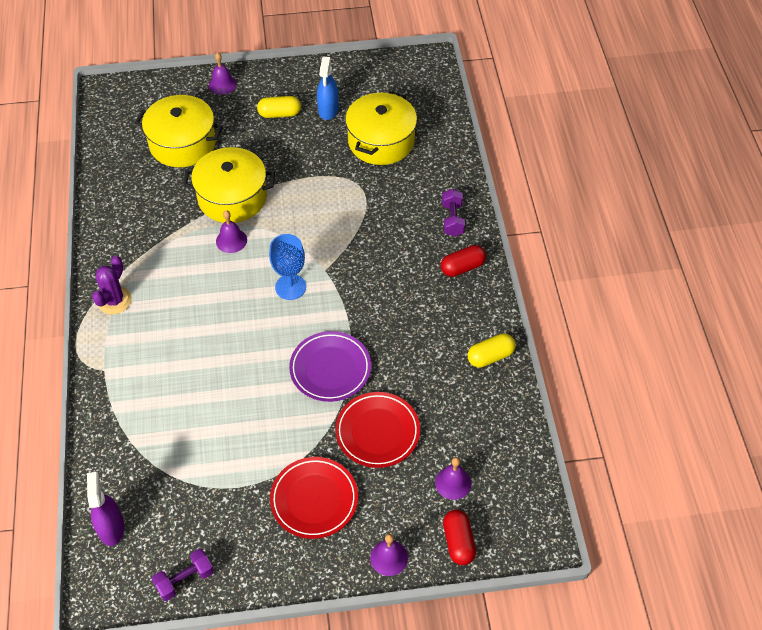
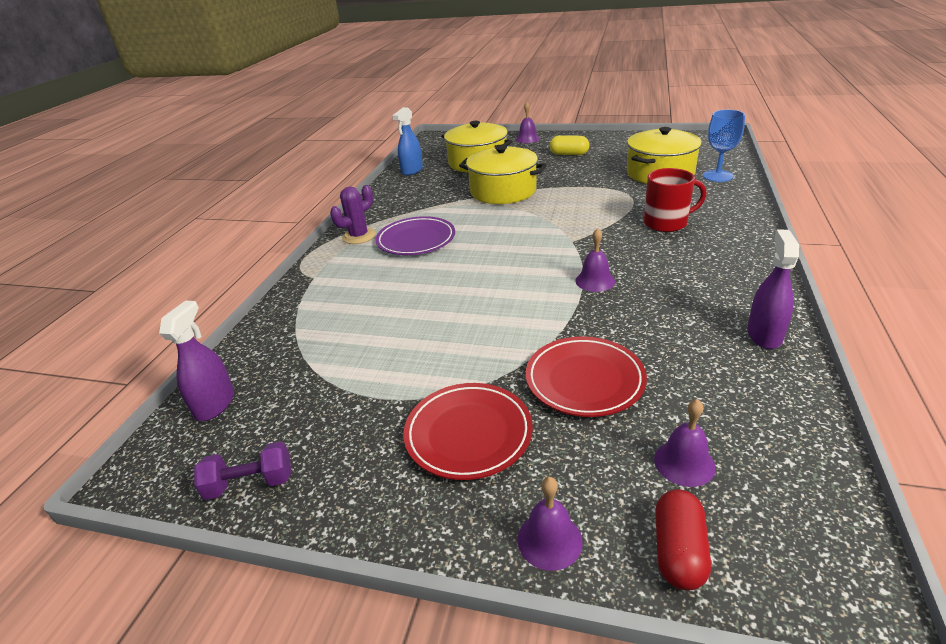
camera: 25 degrees right, 20 degrees down
purple bell [216,210,247,253] -> purple bell moved to [575,228,615,292]
blue goblet [269,234,306,300] -> blue goblet moved to [703,110,745,182]
purple plate [289,331,371,402] -> purple plate moved to [375,216,455,255]
blue spray bottle [317,57,338,120] -> blue spray bottle moved to [392,107,423,175]
red capsule [441,245,486,277] -> none
purple dumbbell [442,189,465,237] -> none
yellow capsule [468,333,516,368] -> purple spray bottle [747,229,799,349]
none -> red mug [644,168,707,232]

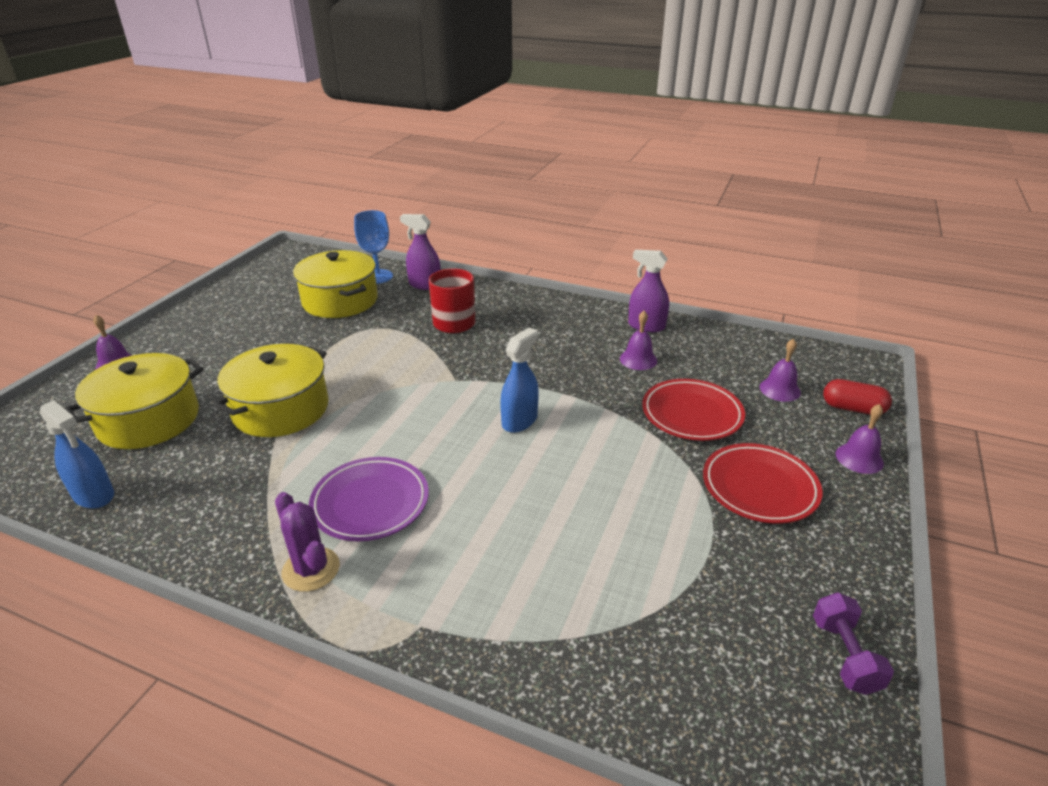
camera: 85 degrees left, 0 degrees up
purple spray bottle [159,301,234,421] -> purple spray bottle moved to [400,214,441,290]
yellow capsule [550,135,589,155] -> none
purple bell [575,228,615,292] -> purple bell moved to [620,311,657,370]
none -> blue spray bottle [500,328,539,433]

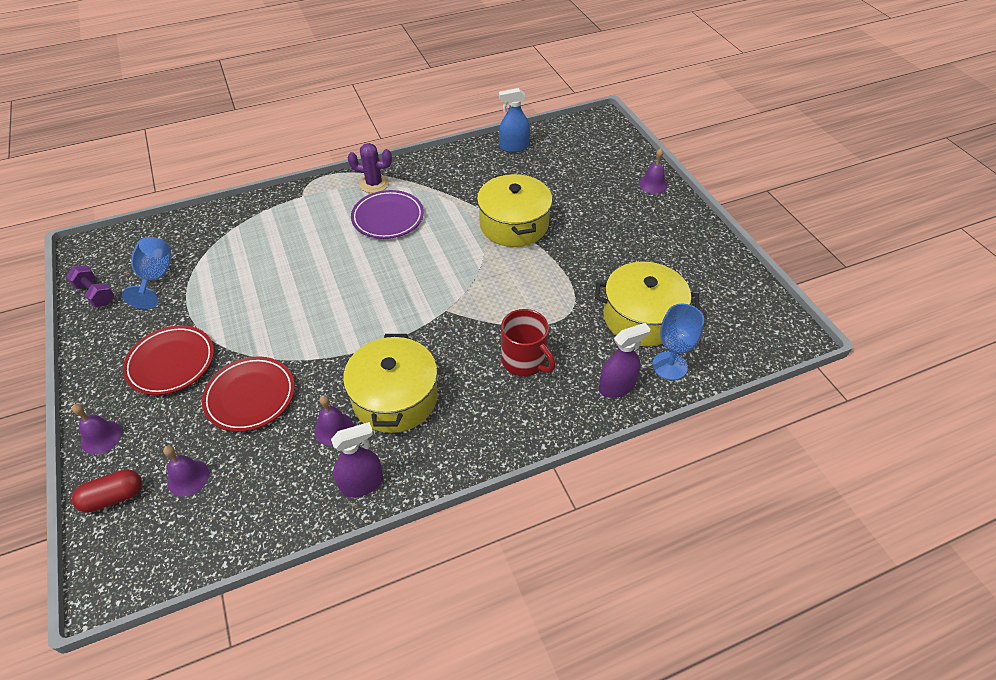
camera: 135 degrees right, 15 degrees up
yellow pot [64,353,203,449] -> yellow pot moved to [343,334,438,433]
blue spray bottle [500,328,539,433] -> none
none -> blue goblet [122,237,171,309]

